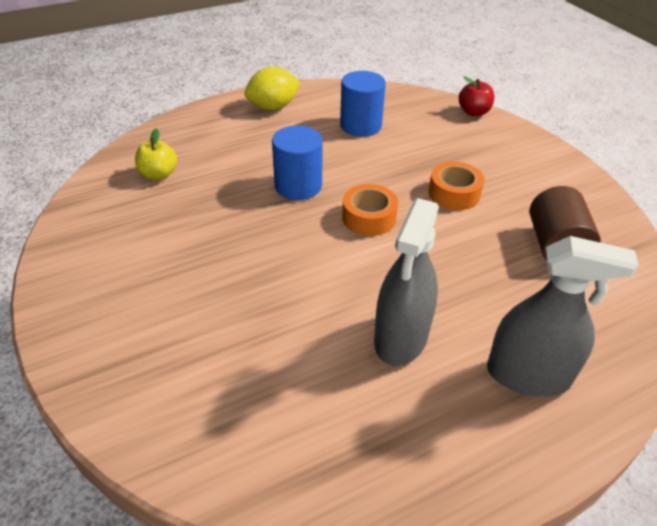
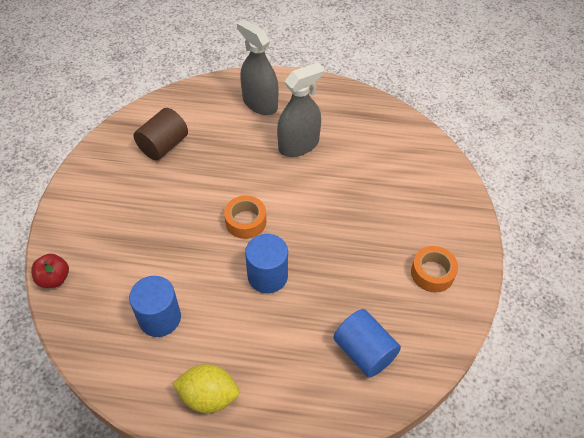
camera: 145 degrees left, 10 degrees up
yellow apple [135,128,177,180] -> blue cylinder [333,309,401,378]
orange tape [428,162,484,210] -> orange tape moved to [411,246,458,293]

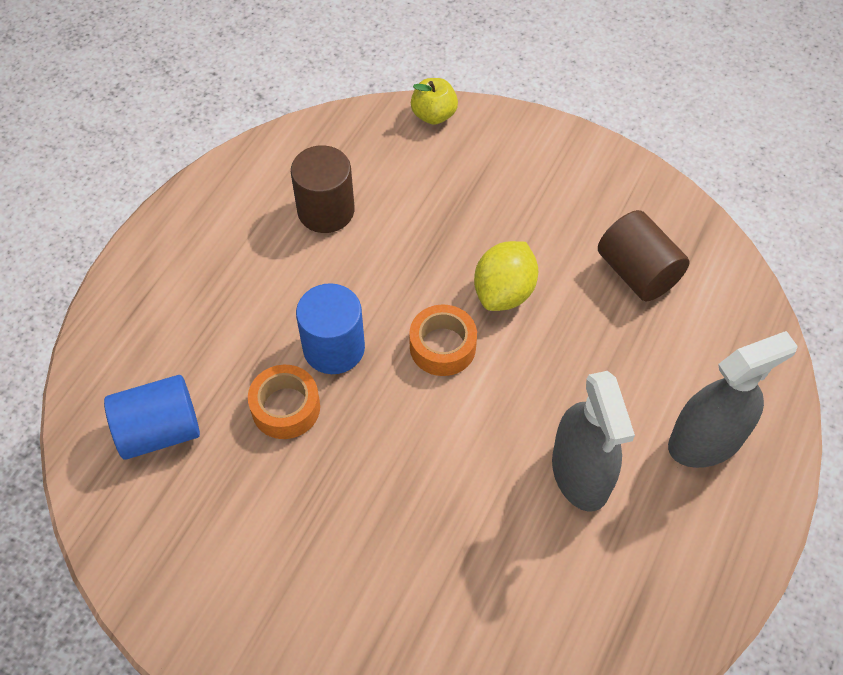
camera: 110 degrees right, 5 degrees up
red apple [31,254,69,288] -> yellow apple [411,78,458,125]
blue cylinder [129,276,181,337] -> brown cylinder [291,145,355,233]
yellow lemon [172,364,239,413] -> yellow lemon moved to [474,241,538,311]
orange tape [411,246,458,293] -> orange tape moved to [248,365,320,439]

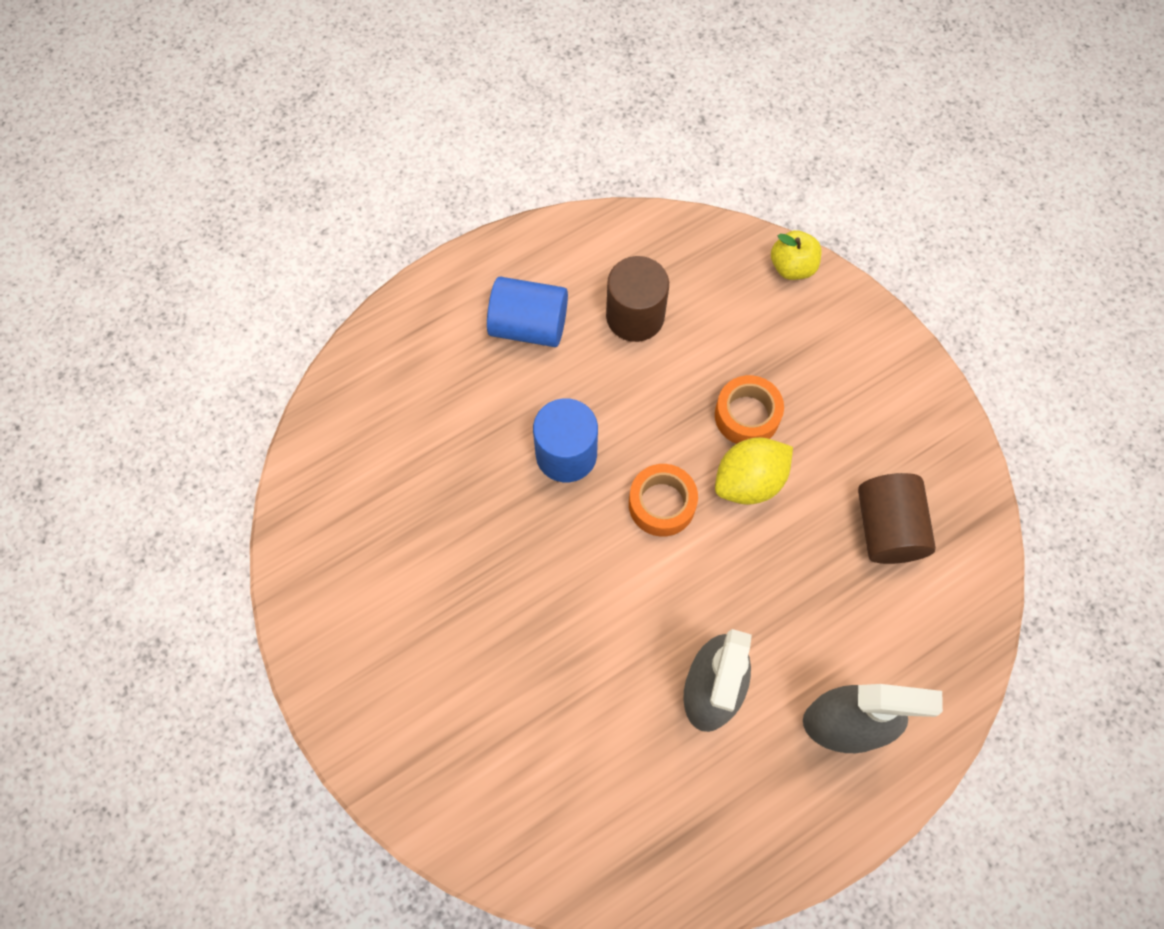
camera: 30 degrees right, 10 degrees up
blue cylinder [104,375,200,460] -> blue cylinder moved to [487,277,568,347]
orange tape [248,365,320,439] -> orange tape moved to [715,375,784,444]

